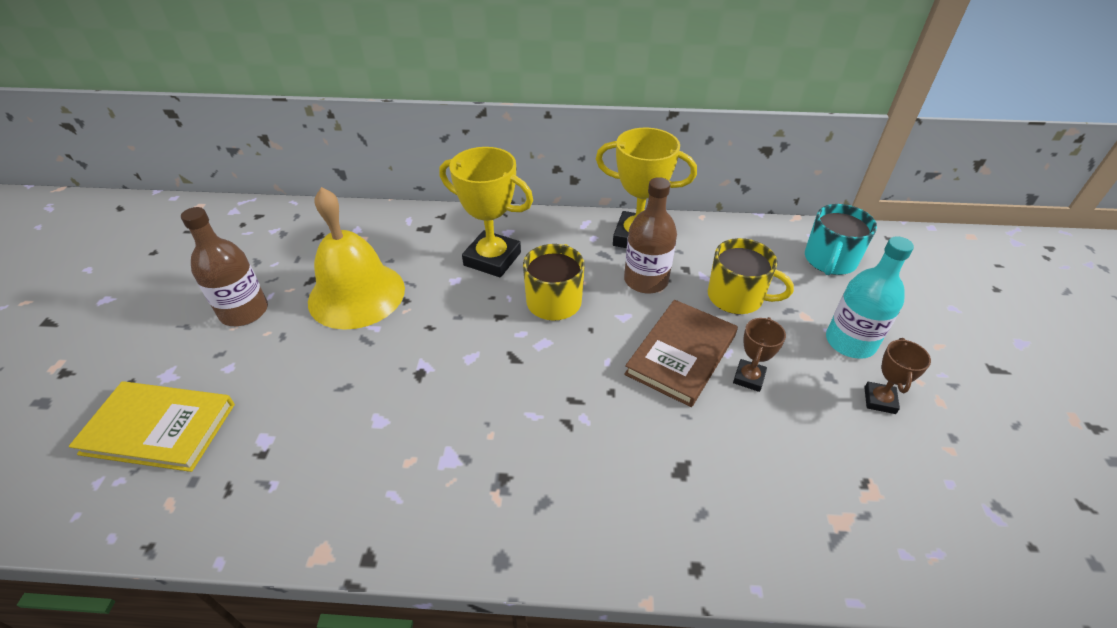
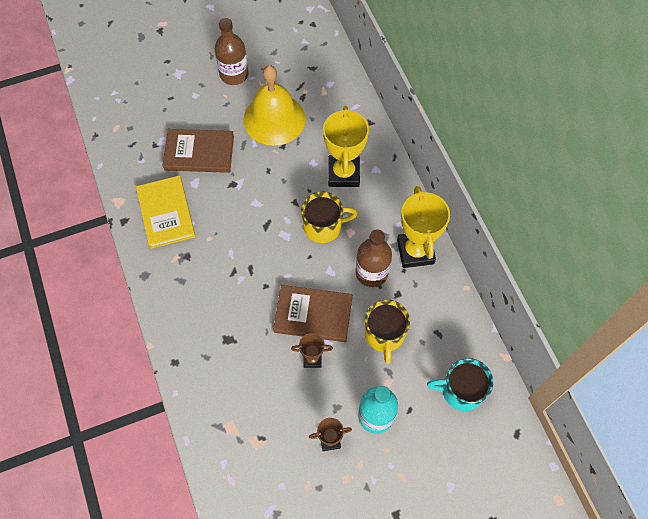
camera: 65 degrees right, 20 degrees up
yellow book [69,381,235,472] -> yellow book moved to [136,176,195,249]
none -> brown book [163,129,234,173]

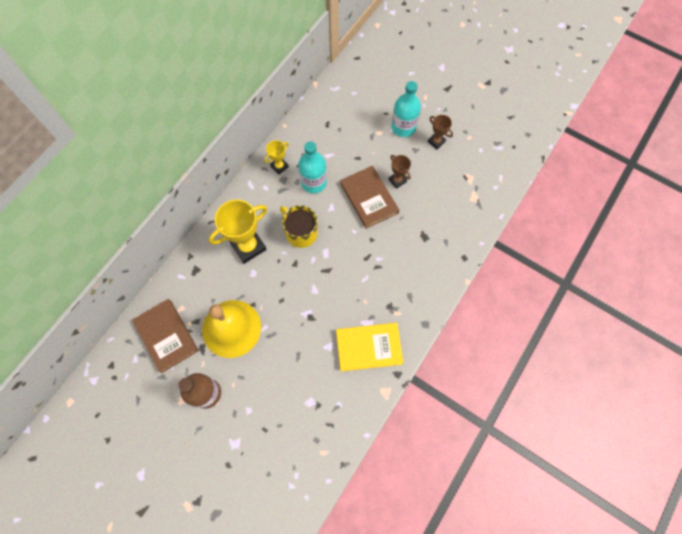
camera: 125 degrees left, 5 degrees up
yellow book [136,176,195,249] -> yellow book turned 45 degrees clockwise [336,323,403,372]
brown book [163,129,234,173] -> brown book moved to [132,299,198,373]
brown bottle [356,229,392,287] -> turquoise bottle [298,142,327,193]
yellow mug [364,299,410,364] -> none
yellow trophy [397,186,450,268] -> yellow trophy [264,140,289,174], size x0.52
turquoise mug [427,358,493,411] -> none

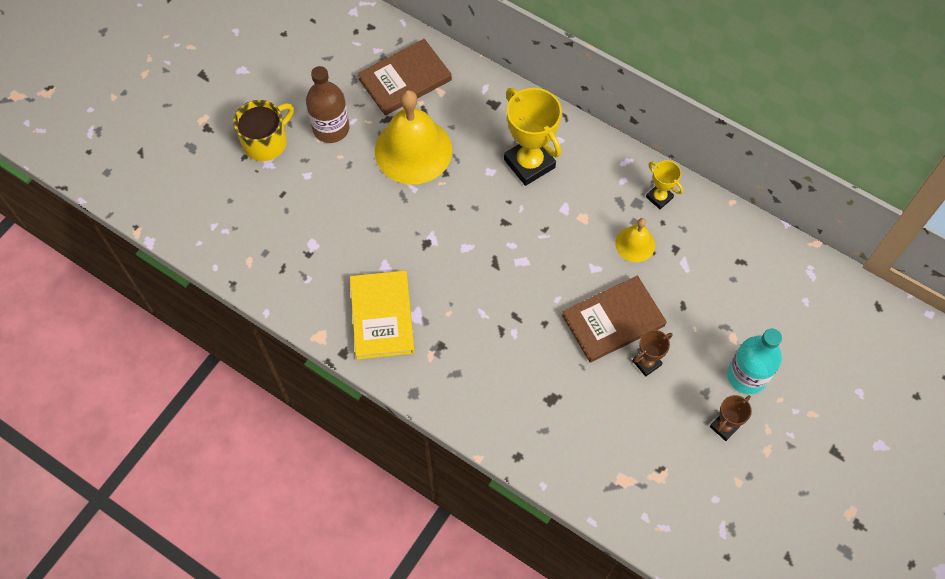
camera: 90 degrees right, 5 degrees down
yellow mug [280,205,318,248] -> yellow mug moved to [233,100,294,161]
turquoise bottle [298,142,327,193] -> yellow bell [615,218,655,262]

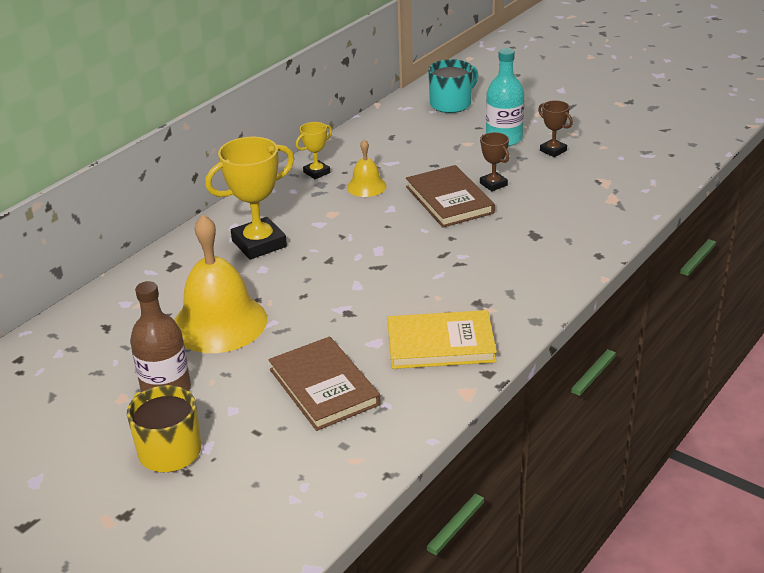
camera: 85 degrees left, 30 degrees down
brown book [358,39,452,115] -> brown book moved to [268,336,381,431]
none -> turquoise mug [428,59,478,113]

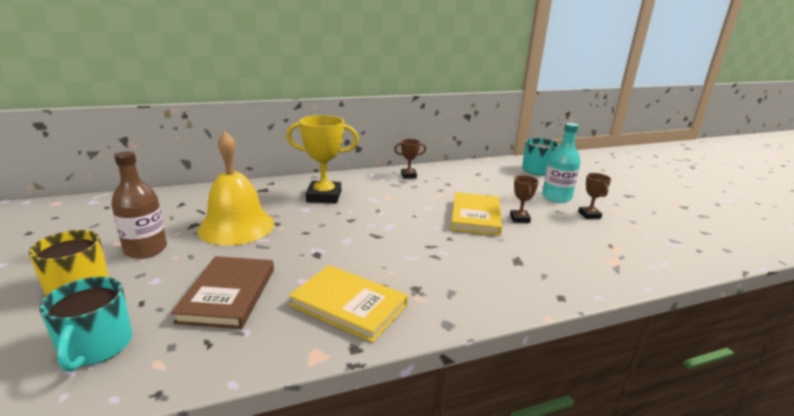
camera: 30 degrees right, 10 degrees down
yellow trophy [296,122,332,179] -> brown trophy [394,139,426,178]
yellow bell [347,139,387,197] -> none
brown book [406,165,495,228] -> yellow book [451,192,502,236]
none -> turquoise mug [39,277,132,372]

